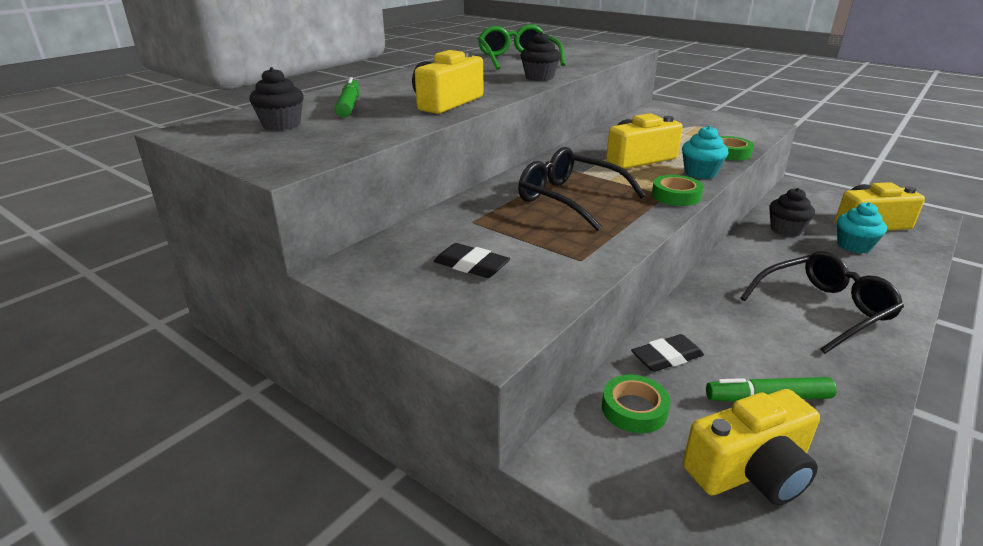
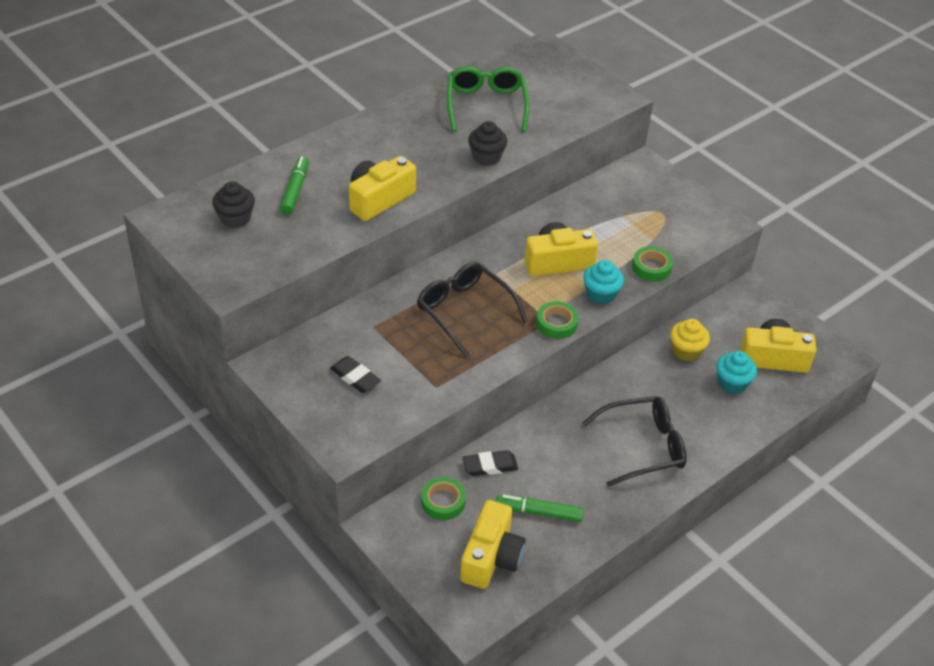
camera: 10 degrees right, 15 degrees up
yellow camera [683,389,820,505] -> yellow camera turned 60 degrees counterclockwise [460,500,526,589]
black cupcake [769,188,815,237] -> yellow cupcake [670,319,710,361]

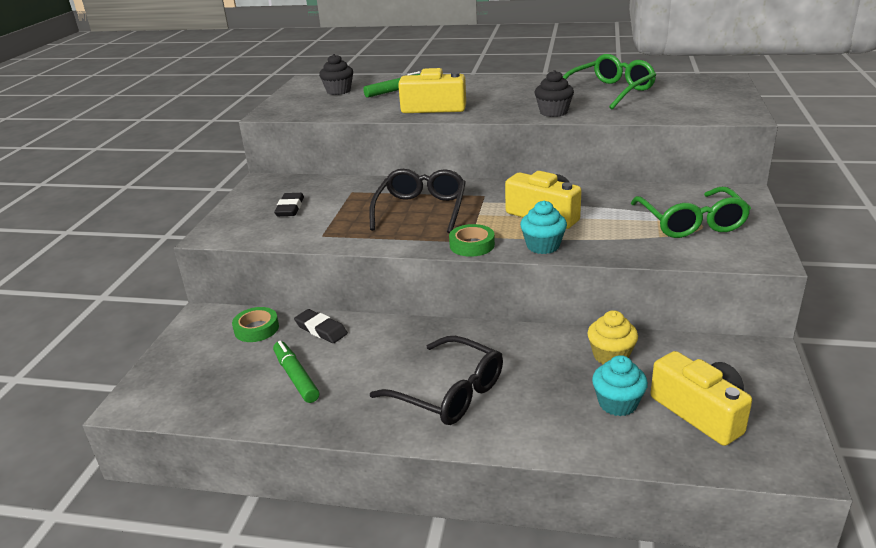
camera: 55 degrees right, 15 degrees down
yellow camera [460,500,526,589] -> none
green tape [632,246,673,281] -> none
none -> green glasses [631,187,751,238]

